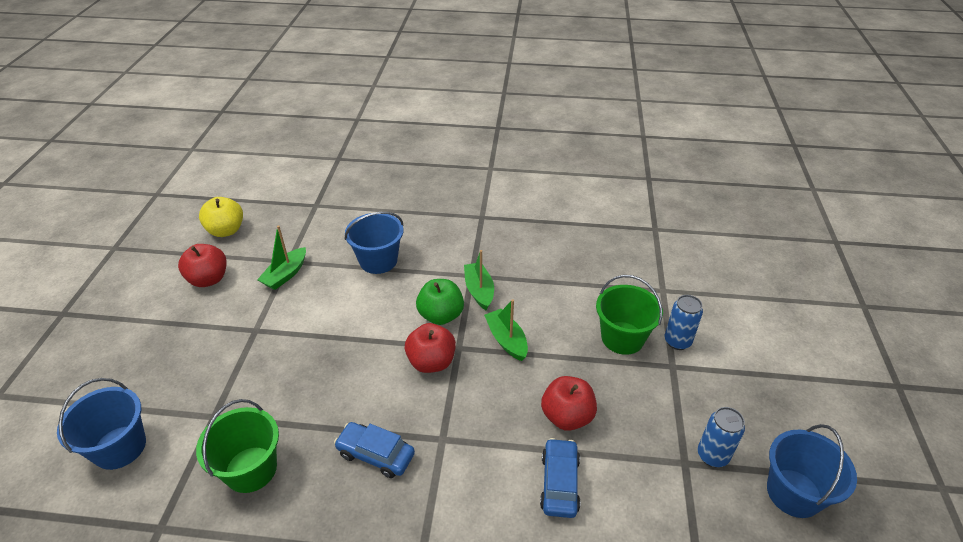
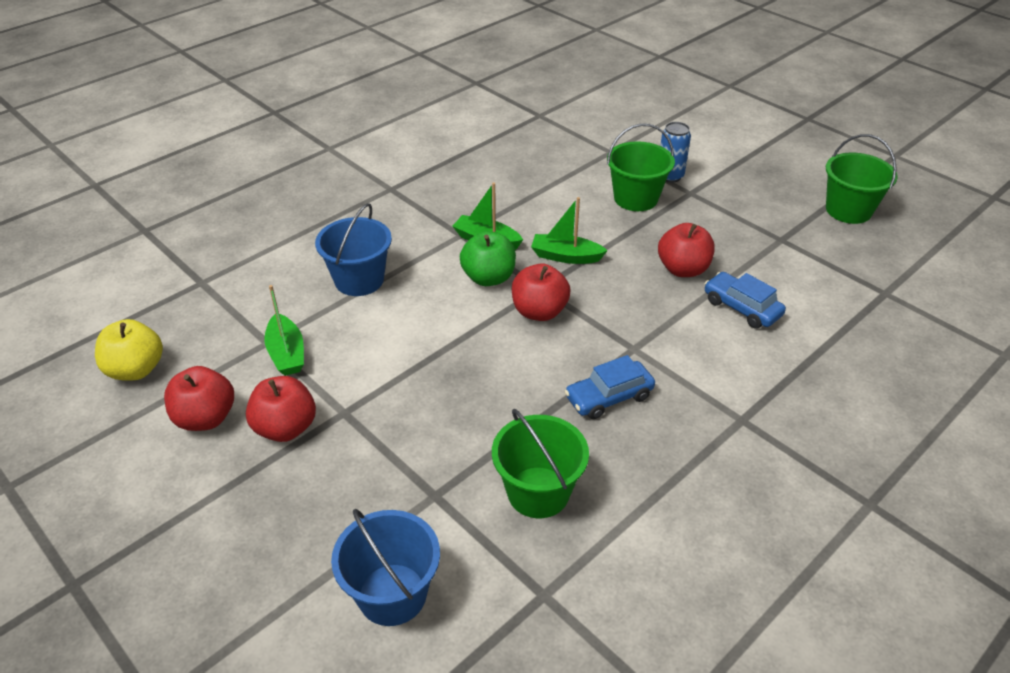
camera: 50 degrees left, 0 degrees up
blue can [698,407,745,467] -> none
blue bucket [767,424,857,518] -> green bucket [826,134,898,224]
none -> red apple [246,376,316,442]

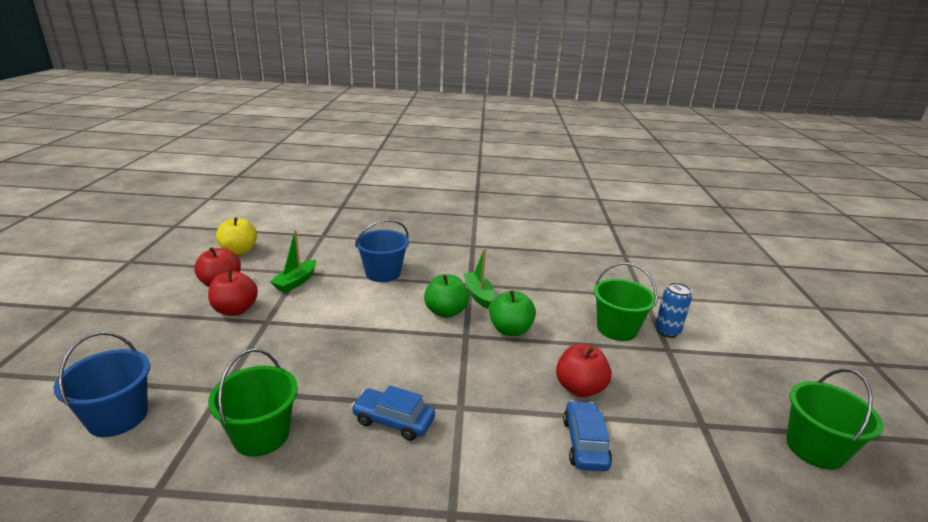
camera: 45 degrees right, 15 degrees down
red apple [512,264,570,321] -> none
green boat [531,197,608,264] -> green apple [489,290,536,336]

